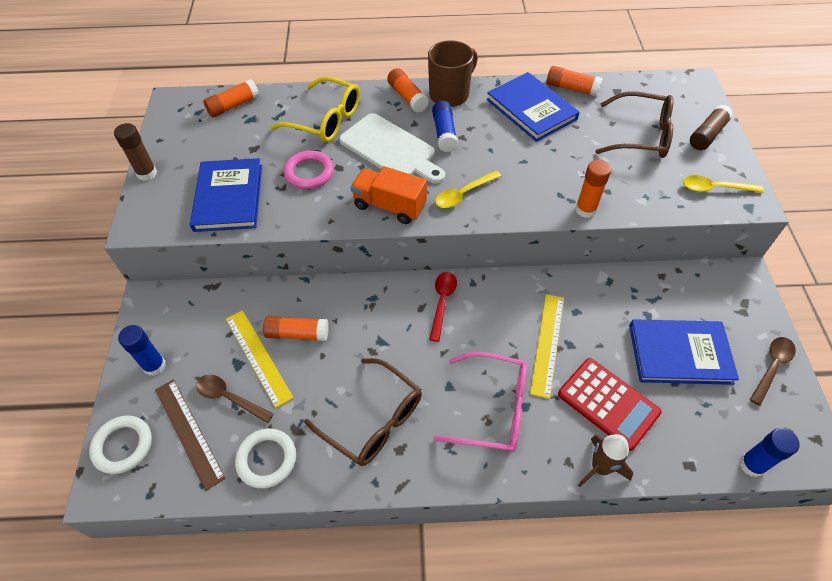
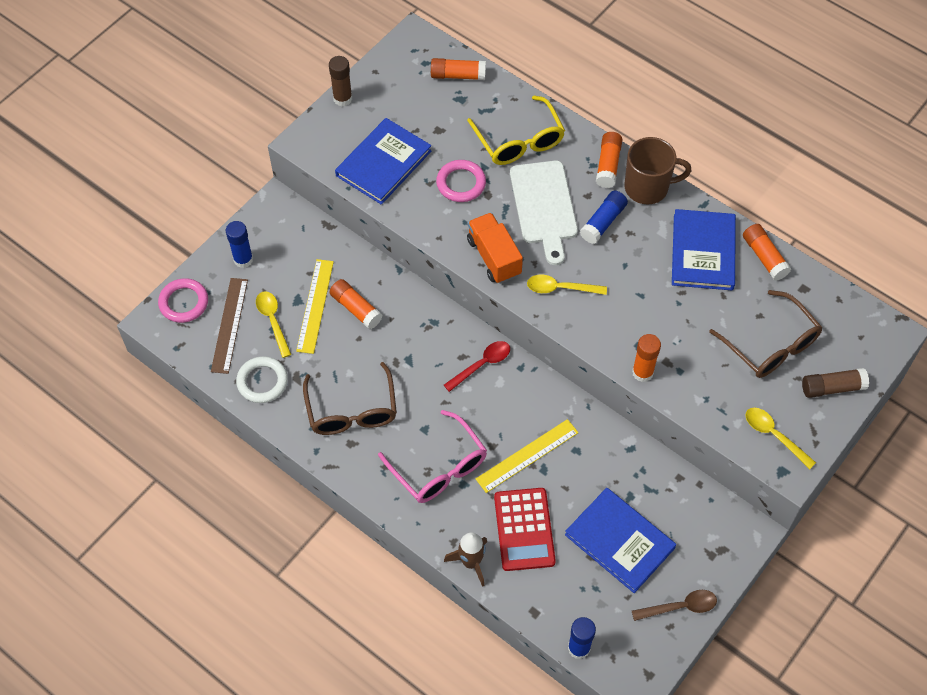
camera: 40 degrees right, 5 degrees up
white ring [89,415,152,474] -> pink ring [158,278,208,323]
brown spoon [196,375,274,423] -> yellow spoon [256,291,292,358]

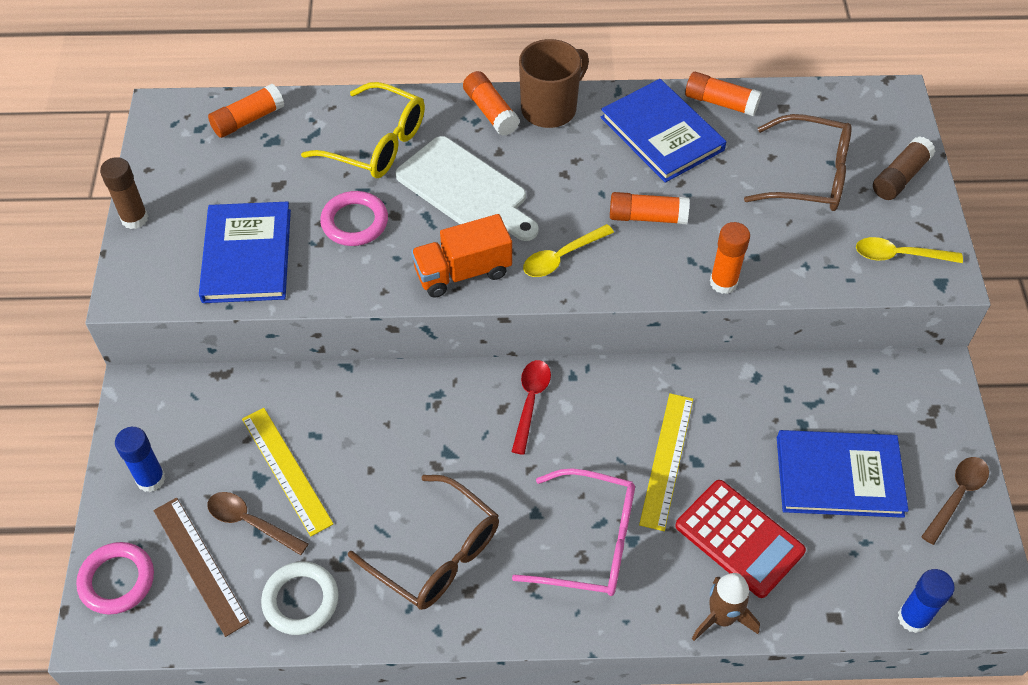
camera: 40 degrees left, 5 degrees down
yellow spoon [256,291,292,358] -> brown spoon [207,492,308,555]
orange glue stick [330,279,383,329] -> orange glue stick moved to [610,192,689,224]
orange truck [467,213,523,284] -> orange truck turned 45 degrees counterclockwise [411,214,512,298]
blue glue stick [580,190,628,244] -> none

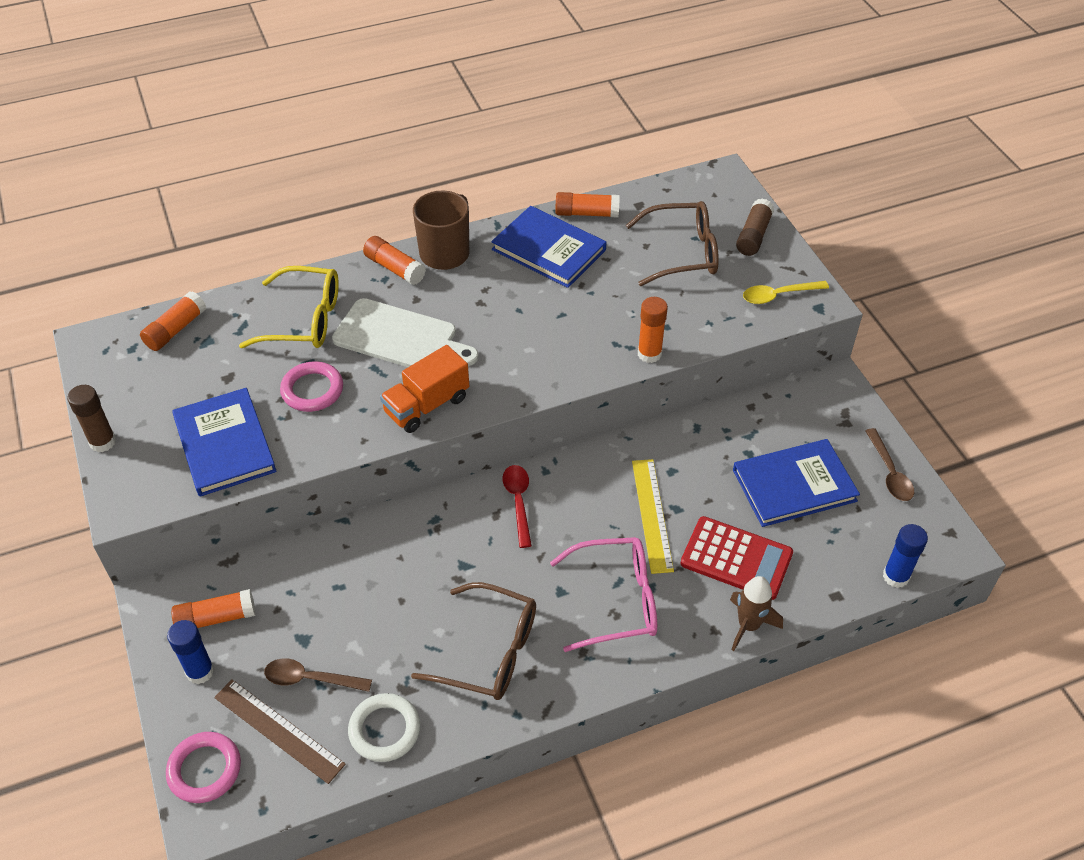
camera: 20 degrees left, 5 degrees down
yellow ruler [242,408,334,537] -> none
yellow spoon [523,224,614,277] -> none
orange glue stick [610,192,689,224] -> orange glue stick moved to [171,589,256,628]
brown spoon [921,457,989,545] -> brown spoon turned 150 degrees clockwise [865,428,914,501]

